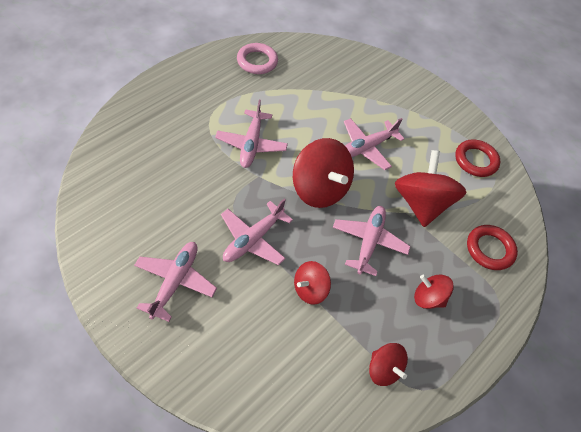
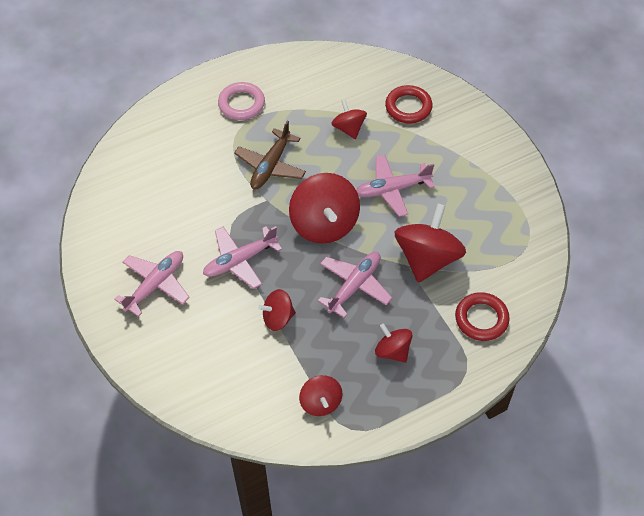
camera: 25 degrees right, 0 degrees up
pink plane [215,100,288,168] -> brown plane [234,121,306,189]
pink ring [237,43,278,74] -> pink ring moved to [218,82,265,120]
red ring [455,139,500,177] -> red ring moved to [385,85,432,124]
none -> red spinning top [331,99,367,139]

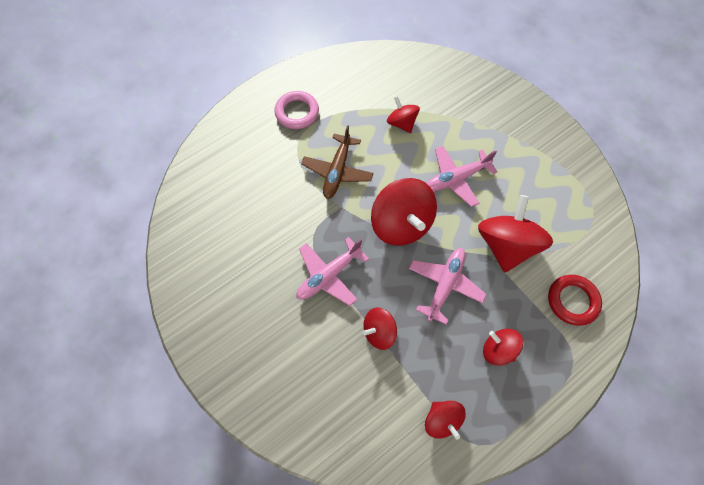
camera: 10 degrees left, 10 degrees up
pink plane [114,251,190,317] -> none
red ring [385,85,432,124] -> none

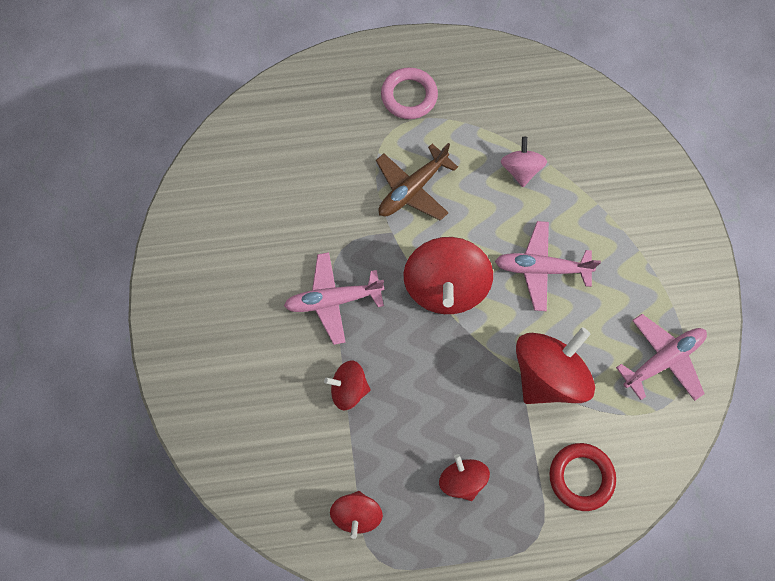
camera: 30 degrees right, 5 degrees up
red spinning top [387,96,420,133] -> pink spinning top [501,137,547,187]
pink plane [409,248,487,325] -> pink plane moved to [616,314,707,401]

